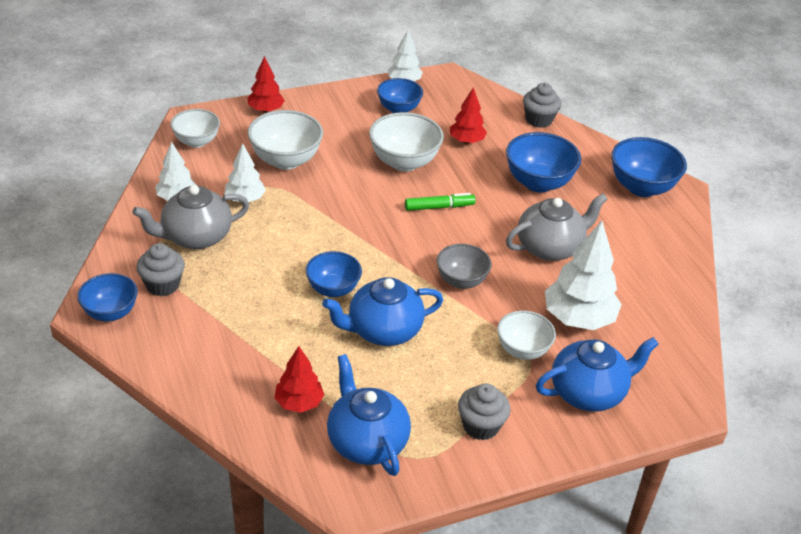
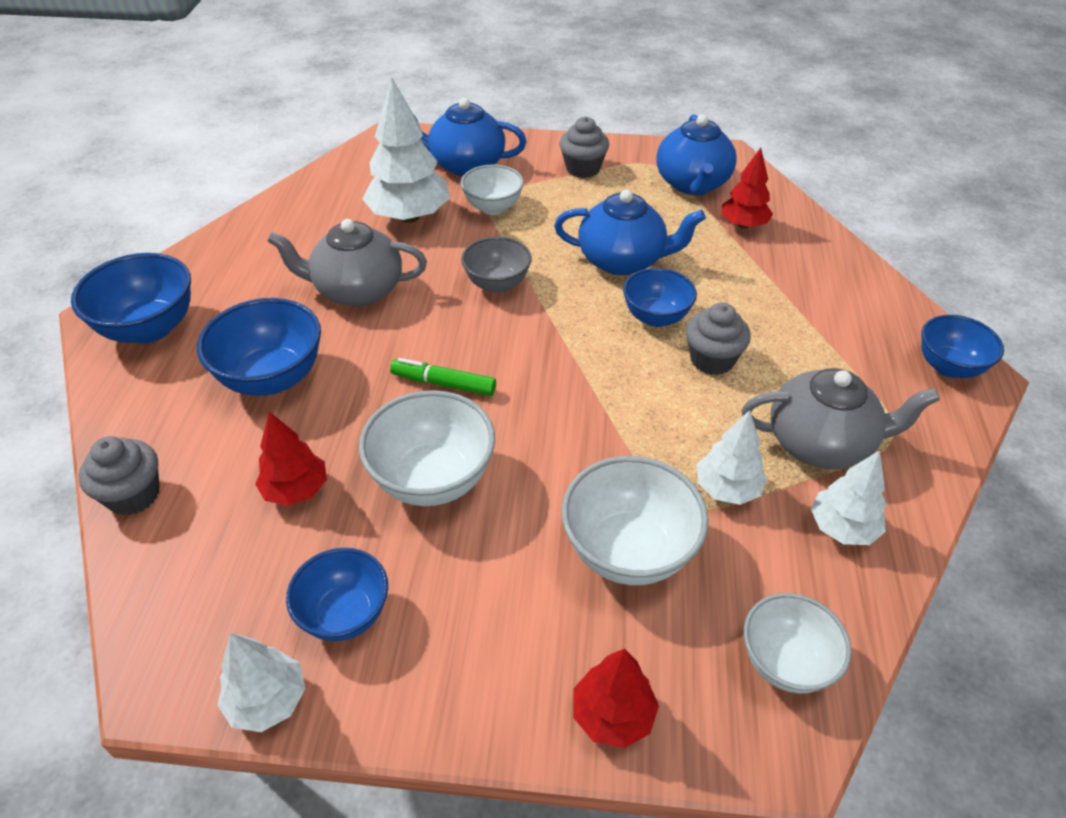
camera: 150 degrees left, 5 degrees up
grey cupcake [137,243,185,296] -> grey cupcake moved to [686,302,751,375]

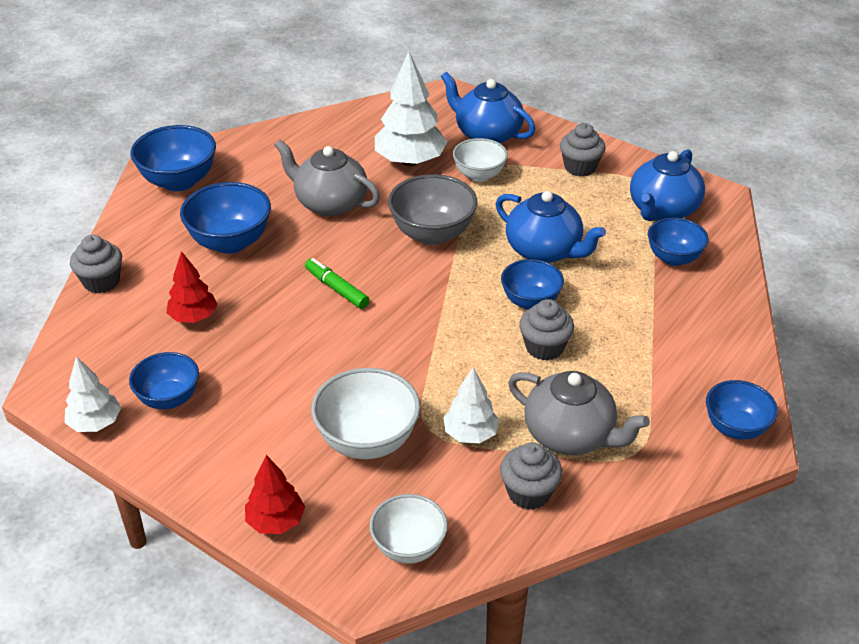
camera: 30 degrees right, 5 degrees down
white bowl [359,390,495,506] -> none
grey bowl [461,237,532,293] -> grey bowl [388,174,477,245], size x1.51
red tree [722,148,773,229] -> blue bowl [648,217,709,266]
white tree [811,450,886,545] -> grey cupcake [500,442,562,510]

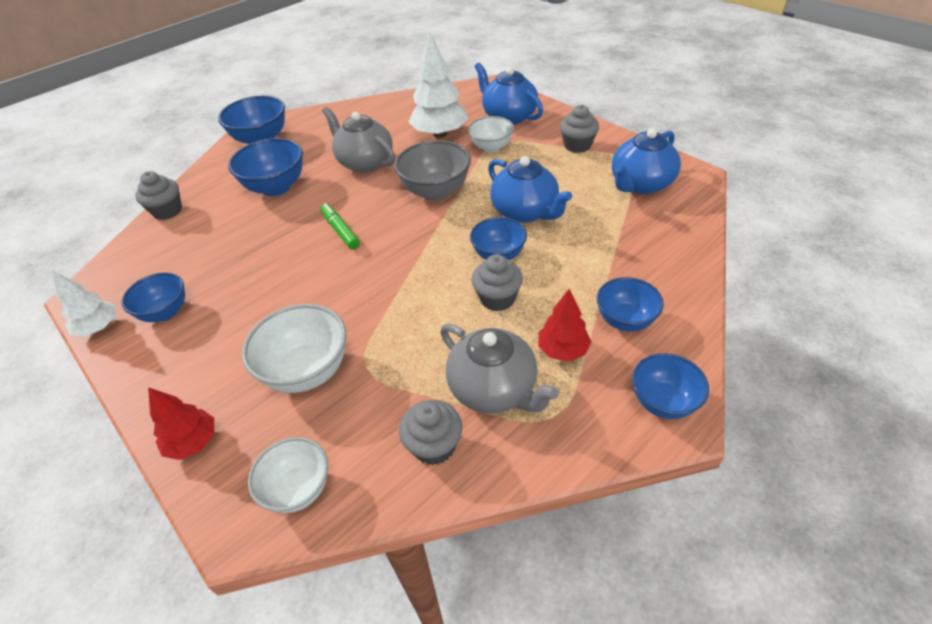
camera: 15 degrees right, 5 degrees up
red tree [166,251,218,323] -> red tree moved to [538,289,592,362]
white tree [443,367,500,443] -> none
blue bowl [648,217,709,266] -> blue bowl moved to [597,277,664,331]

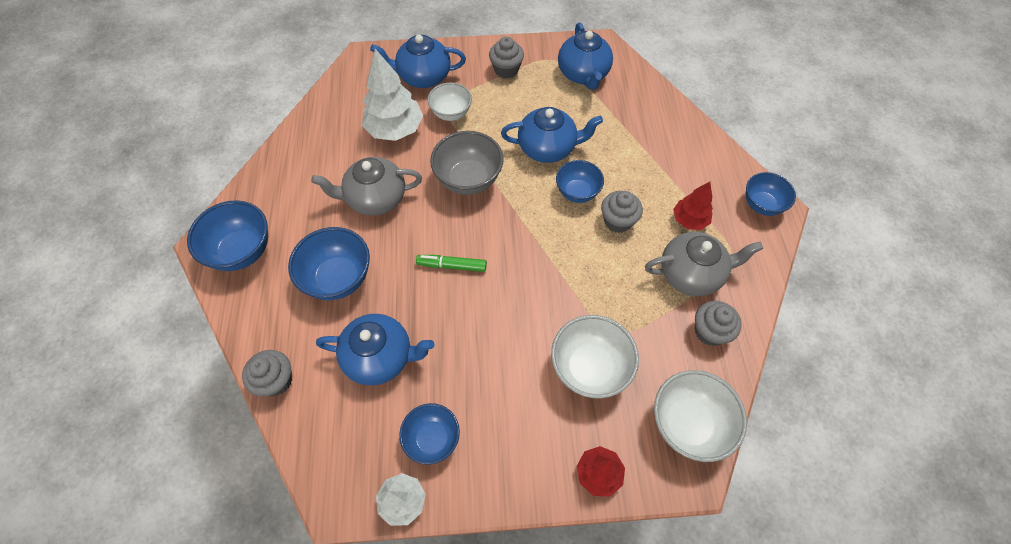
camera: 55 degrees left, 15 degrees up
white bowl [248,437,328,513] -> white bowl [654,370,747,462], size x1.51
blue bowl [597,277,664,331] -> none
none -> blue teapot [316,314,435,385]

